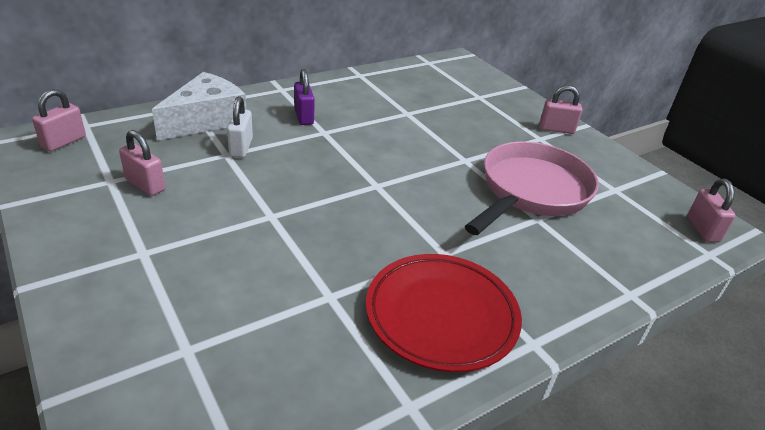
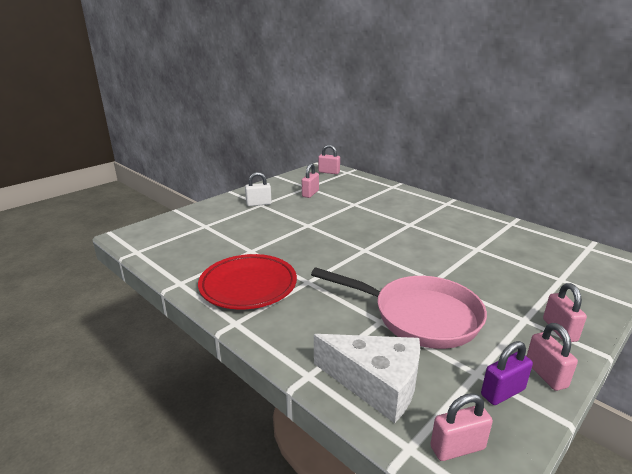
camera: 80 degrees right, 10 degrees down
white cheese [152,72,246,141] -> white cheese moved to [314,334,420,423]
white padlock [227,96,253,158] -> white padlock moved to [245,172,272,206]
purple padlock [294,69,315,125] -> purple padlock moved to [481,341,533,405]
none -> pink padlock [527,323,578,391]

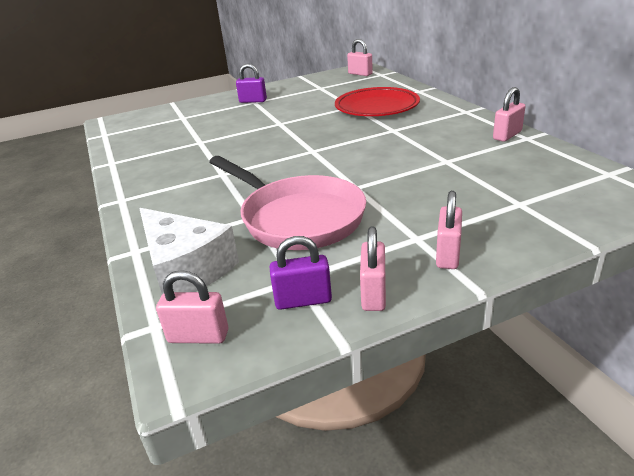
camera: 25 degrees right, 5 degrees up
red plate [198,254,297,309] -> red plate moved to [335,87,420,116]
white padlock [245,172,272,206] -> purple padlock [236,63,267,103]
pink padlock [302,163,319,198] -> pink padlock moved to [493,87,526,142]

